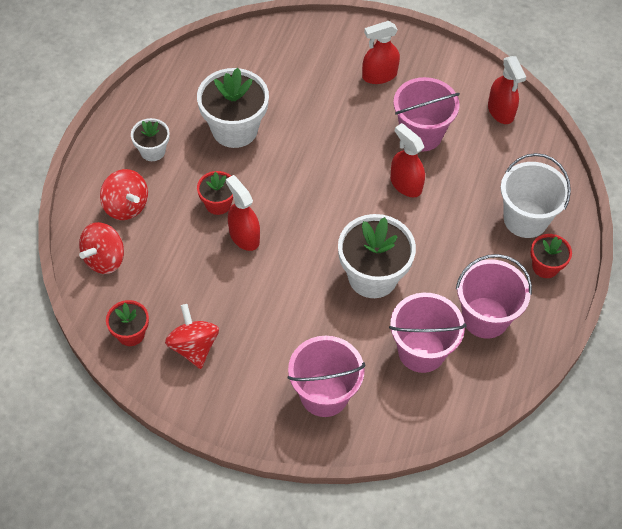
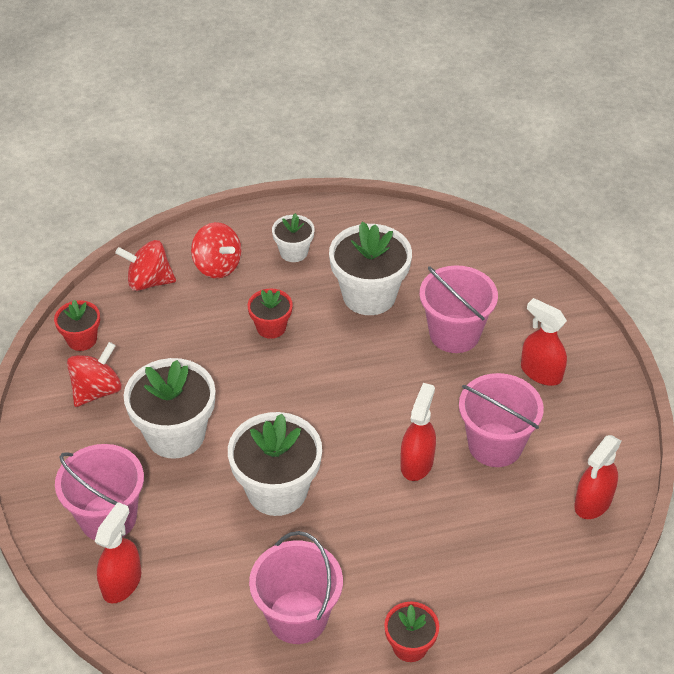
camera: 60 degrees right, 10 degrees down
red spinning top [100,169,148,220] -> red spinning top turned 60 degrees counterclockwise [191,222,241,278]
red spray bottle [226,175,260,251] -> red spray bottle moved to [94,502,141,603]
pink bucket [389,293,466,373] -> pink bucket moved to [419,265,498,353]
white bucket [501,153,571,238] -> none
none -> white flower pot [124,358,215,459]

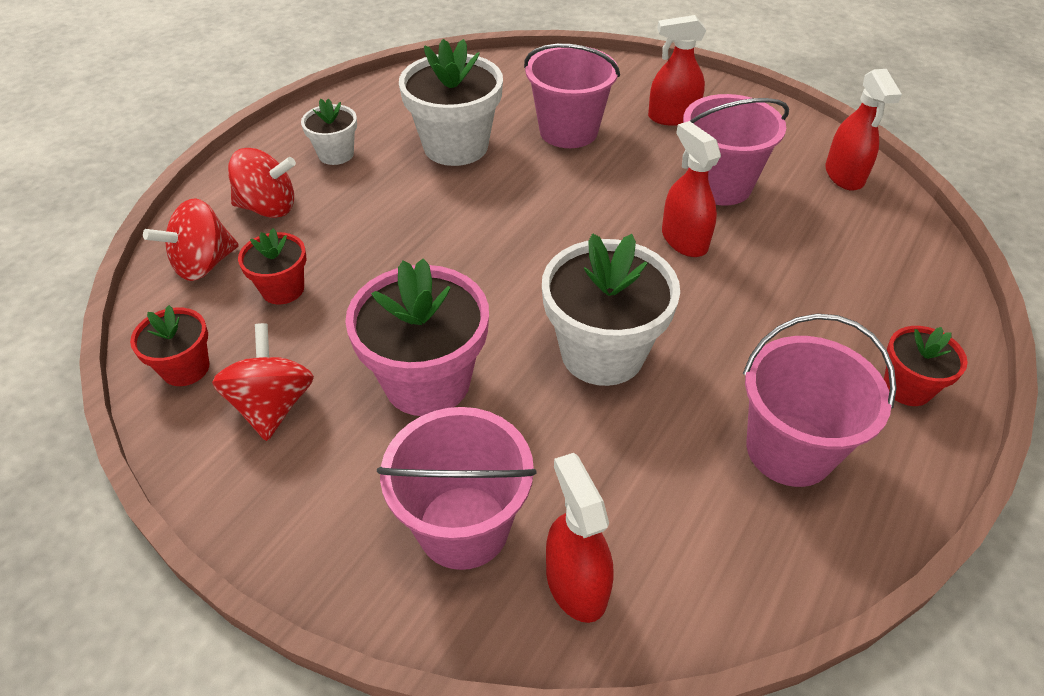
camera: 45 degrees left, 0 degrees up
white flower pot [124,358,215,459] -> pink flower pot [345,259,489,416]
red flower pot [247,288,293,339] -> red flower pot moved to [238,228,306,304]

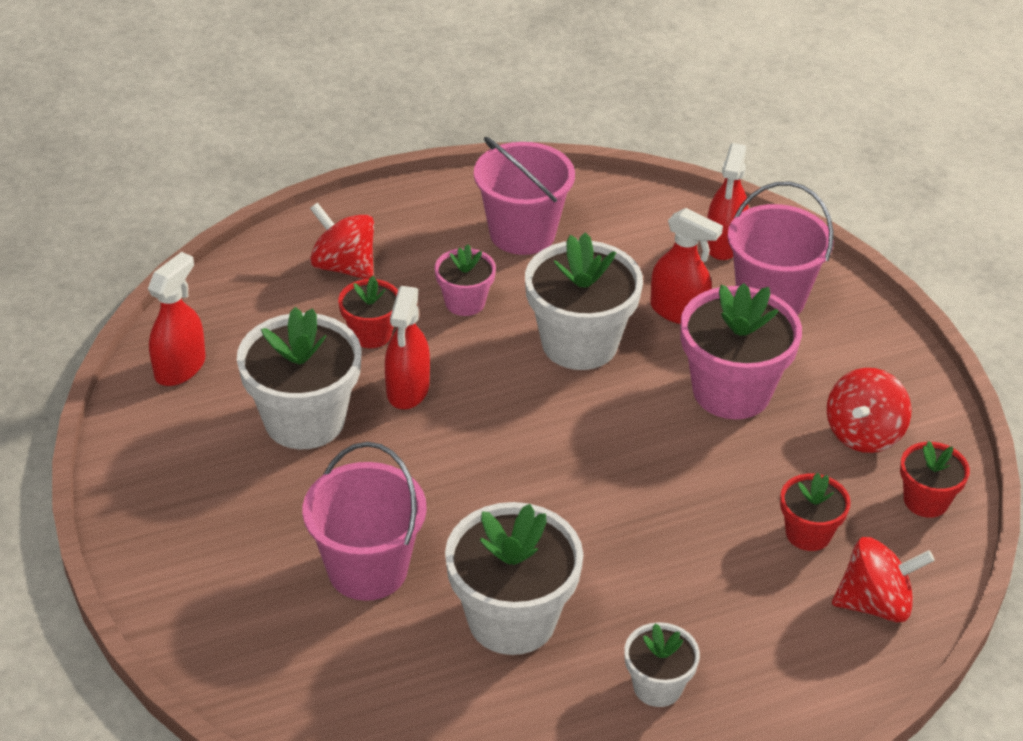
camera: 145 degrees left, 5 degrees down
red spinning top [228,148,296,218] -> red spinning top moved to [310,203,374,279]
red spray bottle [648,15,706,126] -> red spray bottle moved to [650,208,723,324]
pink bucket [683,94,789,206] -> white flower pot [237,307,362,449]
red flower pot [884,326,968,406] -> red flower pot moved to [338,276,398,348]
none -> pink flower pot [435,244,496,316]

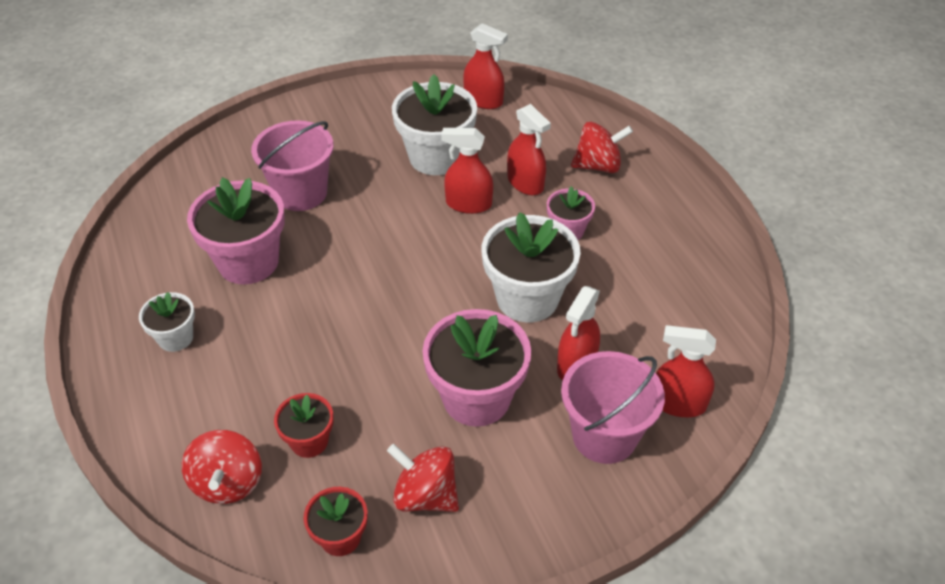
camera: 90 degrees right, 5 degrees up
red spinning top [310,203,374,279] -> red spinning top turned 45 degrees clockwise [571,122,633,173]
red flower pot [338,276,398,348] -> red spray bottle [507,104,551,195]
white flower pot [445,502,583,655] -> pink flower pot [187,177,285,284]
pink bucket [474,137,575,255] -> none

